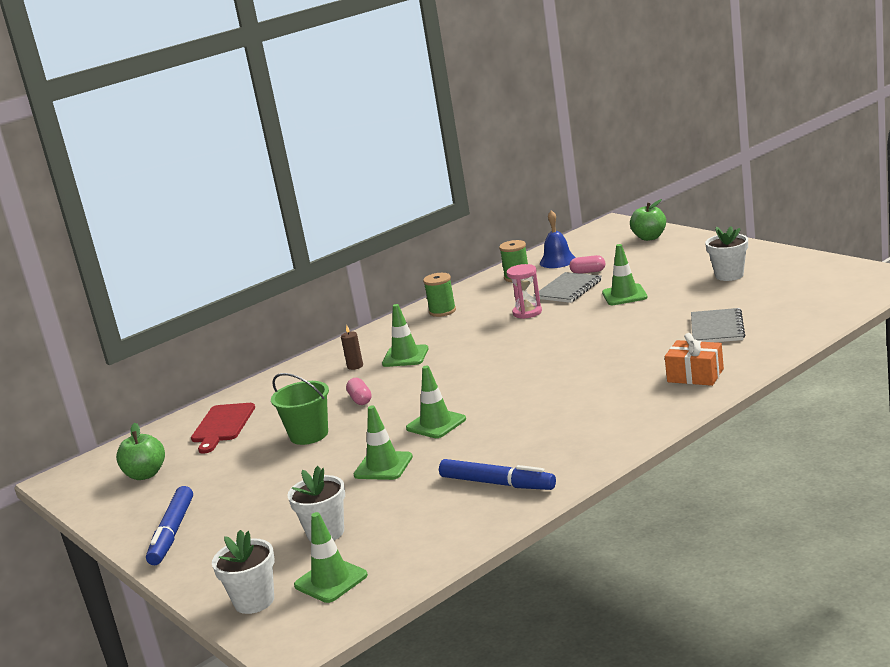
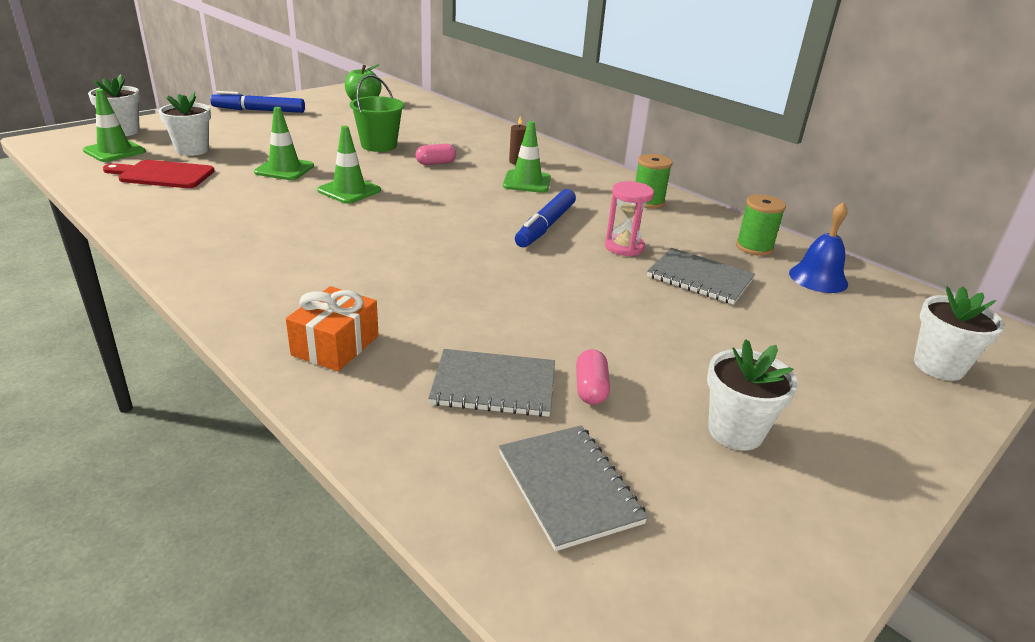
camera: 80 degrees right, 10 degrees up
red cutting board [191,403,255,454] -> red cutting board moved to [103,160,215,188]
blue marker [439,459,556,490] -> blue marker moved to [515,189,576,247]
pink capsule [569,255,605,274] -> pink capsule moved to [576,349,610,405]
green traffic cone [602,244,648,305] -> none
green apple [630,199,666,241] -> white flower pot [914,286,1005,381]
none -> grey notebook [499,425,648,551]

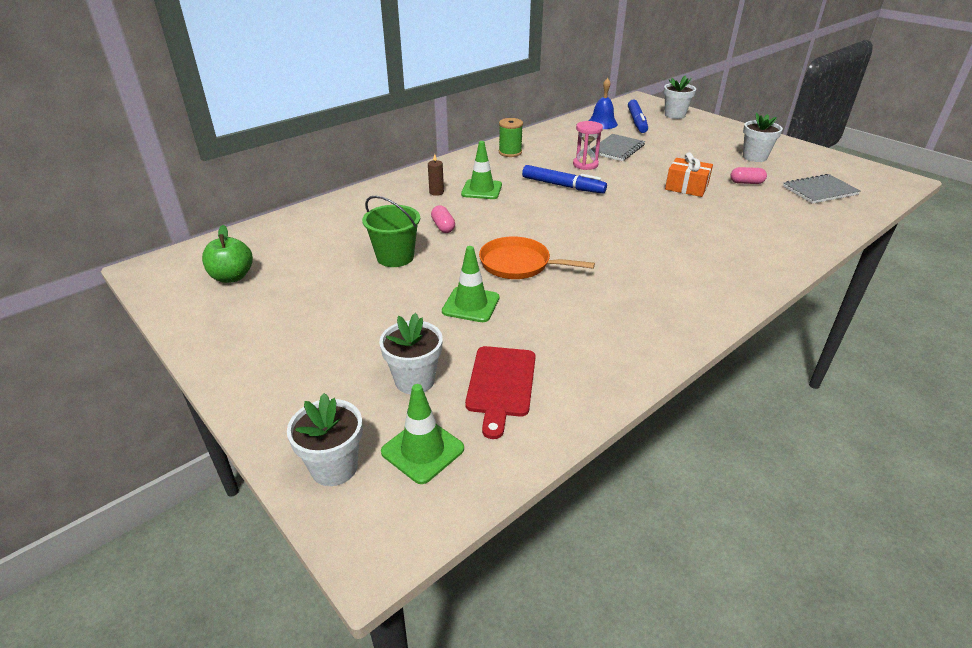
camera: 85 degrees left, 5 degrees up
blue marker [210,91,305,113] -> blue marker moved to [628,99,648,133]
orange gift [286,286,379,371] -> orange gift moved to [665,153,713,197]
green traffic cone [317,126,381,204] -> orange pan [479,236,595,279]
grey notebook [428,349,555,417] -> none
green spool [736,195,786,256] -> none

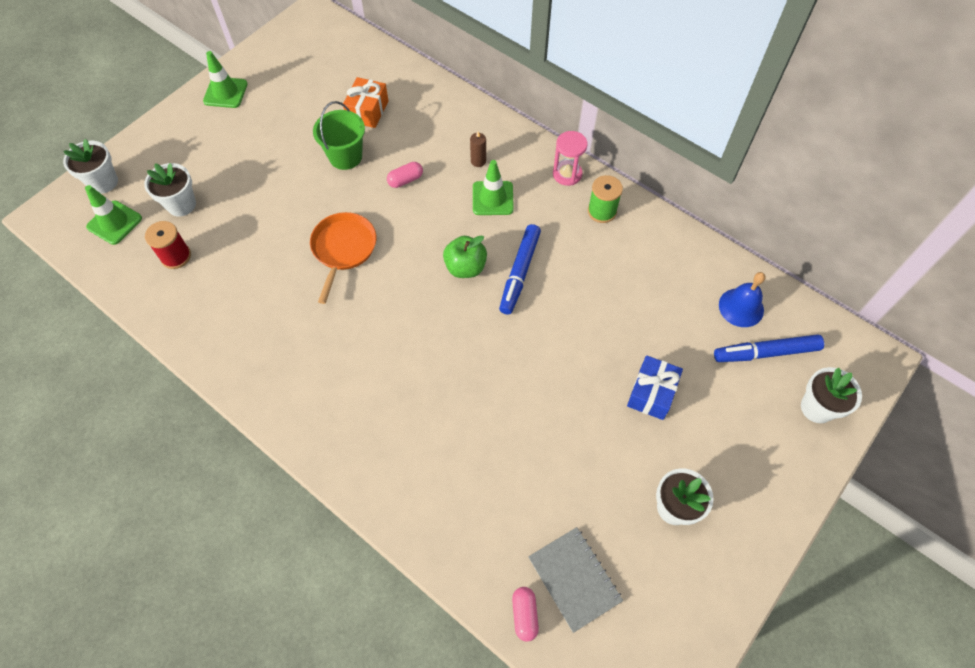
camera: 80 degrees right, 25 degrees up
green apple [202,225,253,283] -> green apple moved to [443,235,487,278]
green traffic cone [442,246,500,322] -> green traffic cone moved to [203,51,248,108]
red cutting board [465,346,536,439] -> red spool [145,221,191,269]
pink hourglass [573,121,603,170] -> pink hourglass moved to [553,131,588,186]
grey notebook [591,134,645,161] -> none
orange gift [665,153,713,197] -> orange gift moved to [343,77,388,128]
pink capsule [730,167,767,184] -> pink capsule moved to [512,587,539,642]
none -> blue gift [627,355,683,420]

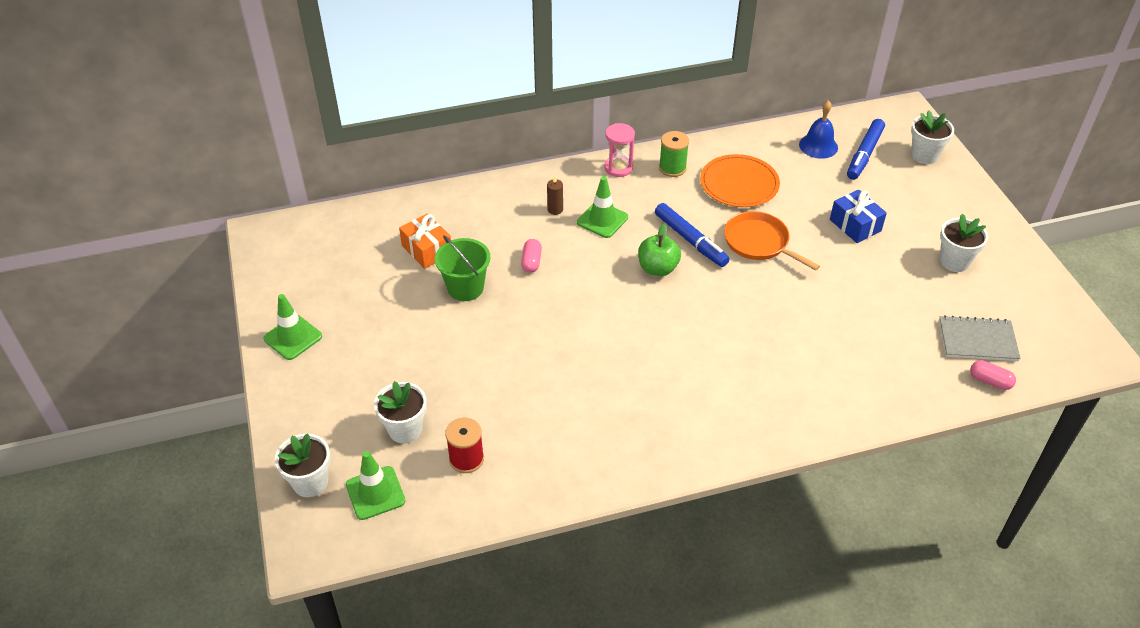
camera: 55 degrees left, 15 degrees down
orange pan [310,212,376,304] -> orange pan moved to [724,211,820,271]
none -> orange plate [700,154,780,207]

